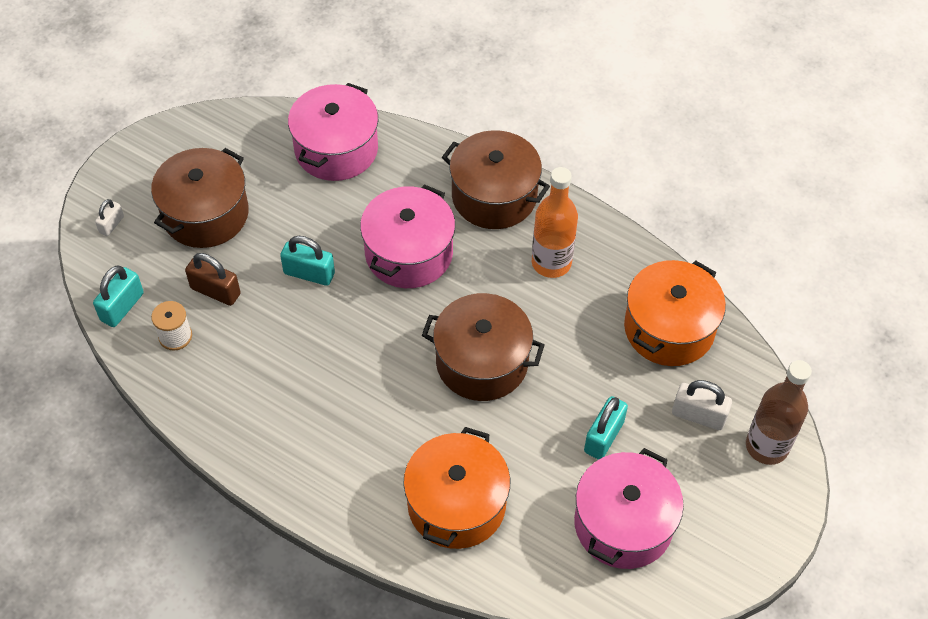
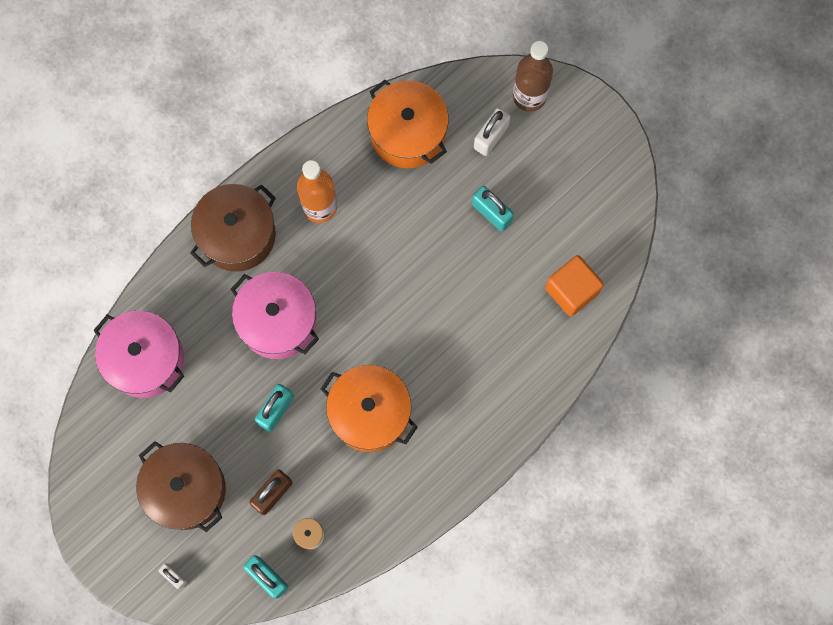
camera: 75 degrees left, 20 degrees up
orange pot [403,427,510,549] -> orange pot moved to [321,365,418,452]
brown pot [422,293,544,401] -> none
pink pot [574,448,684,569] -> none
none -> orange cube [545,255,604,316]

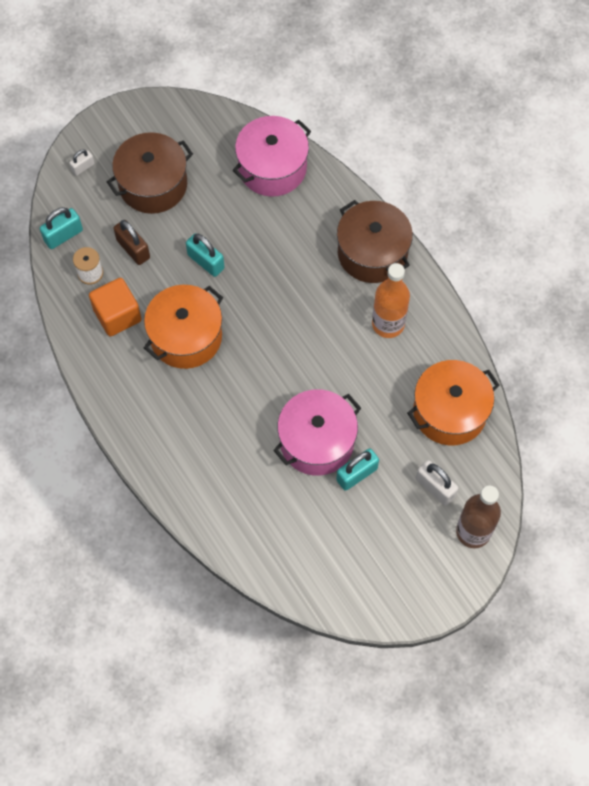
camera: 100 degrees right, 10 degrees down
pink pot [231,272,319,359] -> pink pot moved to [273,389,361,476]
orange cube [545,255,604,316] -> orange cube moved to [89,278,142,337]

